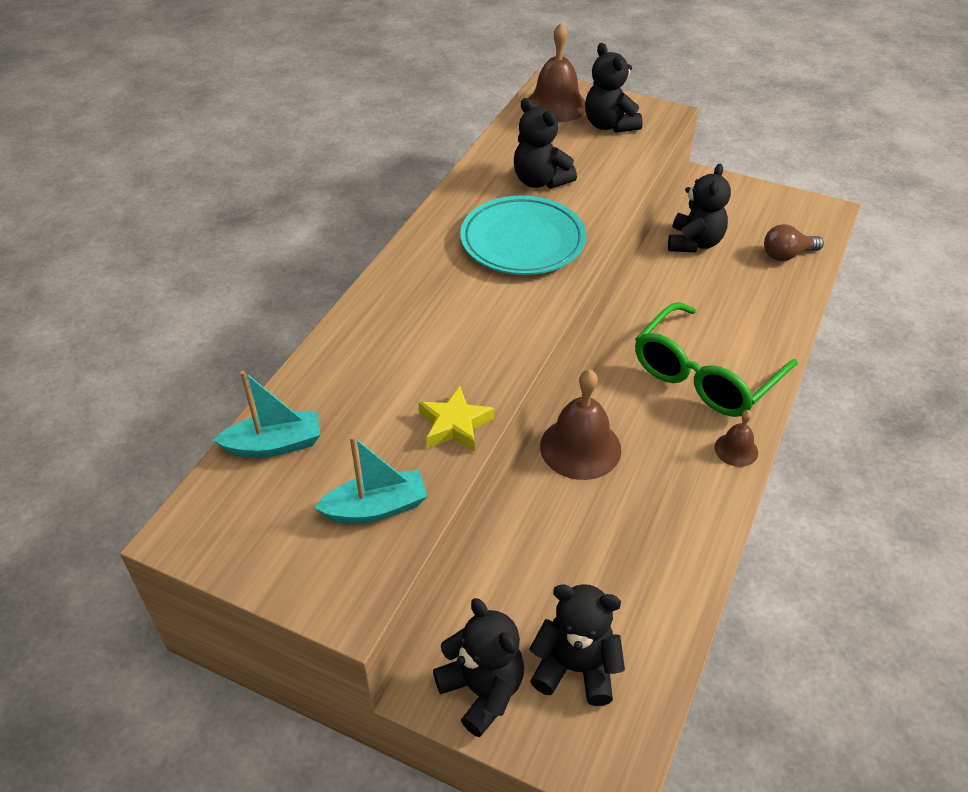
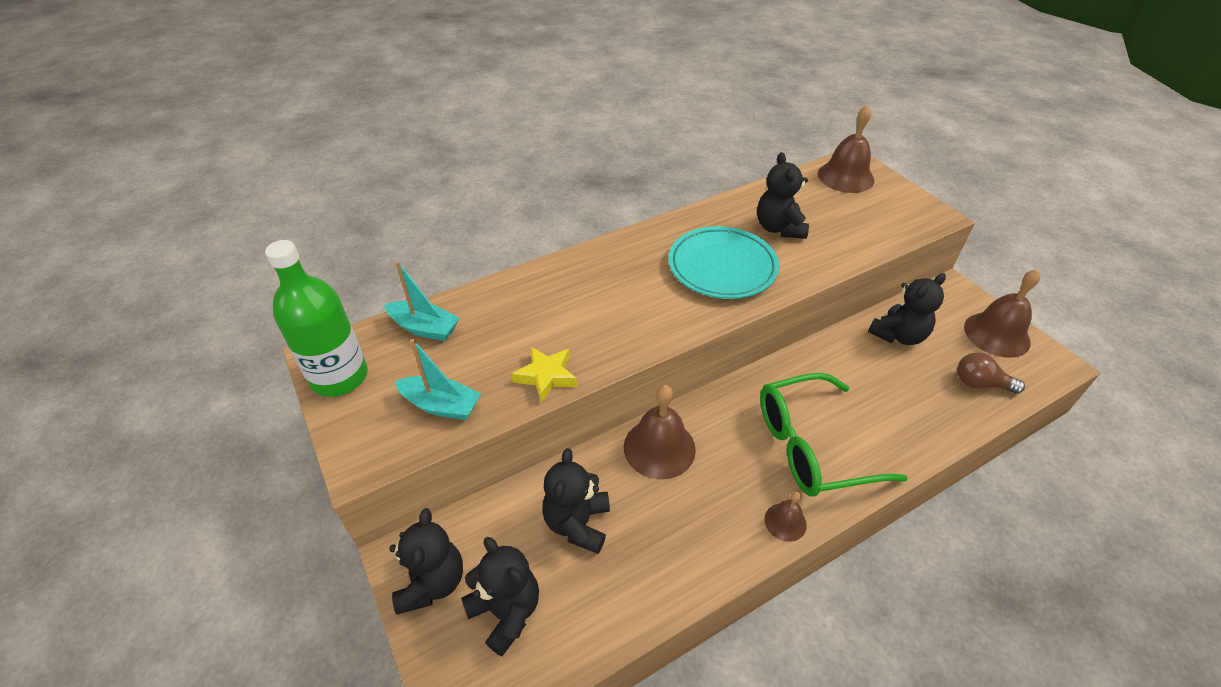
camera: 35 degrees right, 0 degrees up
black teddy bear [585,43,643,133] -> black teddy bear moved to [542,448,610,554]
none -> green bottle [265,240,368,397]
none -> brown bell [964,269,1041,358]

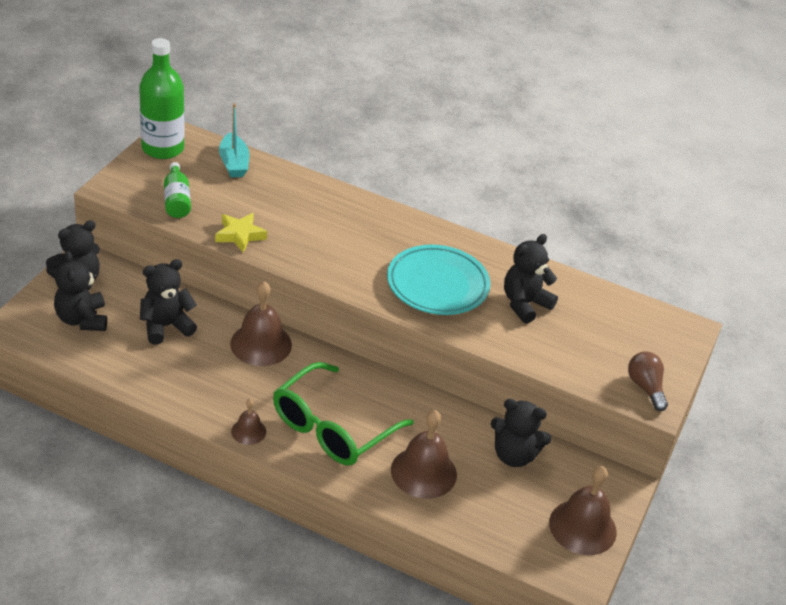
camera: 50 degrees right, 5 degrees down
turquoise boat [395,339,481,420] -> green bottle [164,162,191,218]
black teddy bear [461,537,539,656] -> black teddy bear turned 150 degrees clockwise [54,251,107,331]
green glasses [760,373,908,497] -> green glasses turned 90 degrees counterclockwise [273,362,414,465]
brown bell [818,105,874,193] -> brown bell moved to [391,410,457,499]
brown light bulb [957,352,1025,394] -> brown light bulb moved to [628,351,668,411]

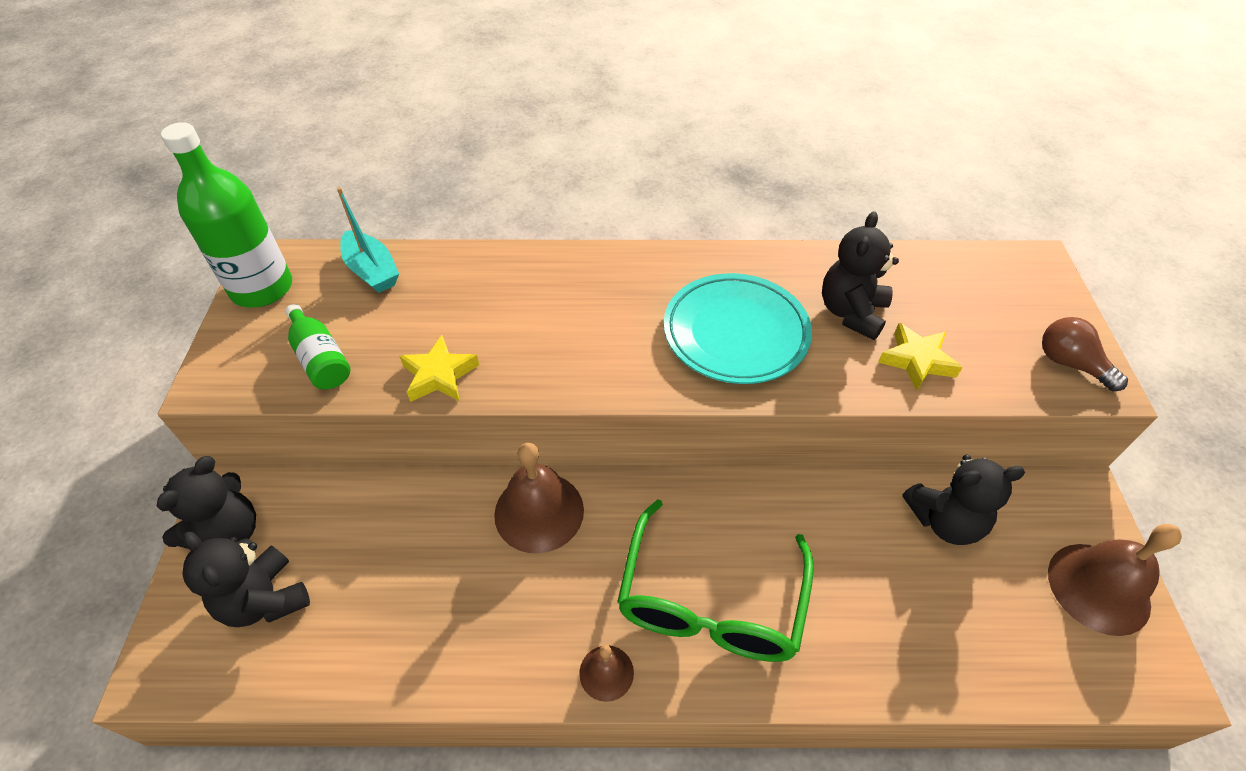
camera: 20 degrees left, 10 degrees up
black teddy bear [140,259,197,345] -> none
brown bell [391,410,457,499] -> none
none -> yellow star [878,323,963,391]

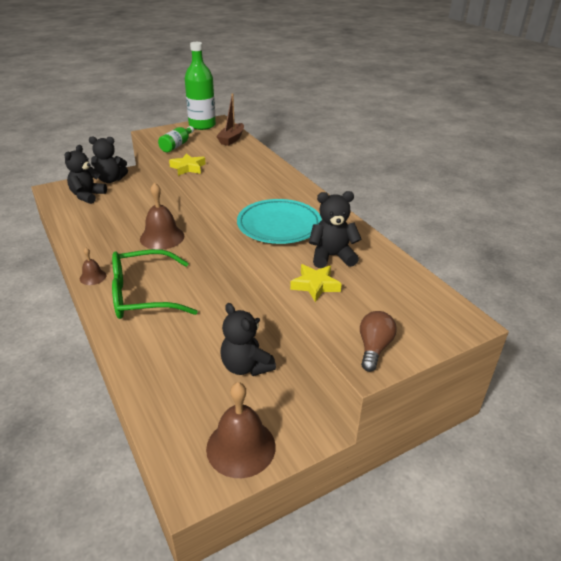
camera: 60 degrees right, 15 degrees down
turquoise boat [337,187,399,293] -> brown boat [216,93,244,146]

